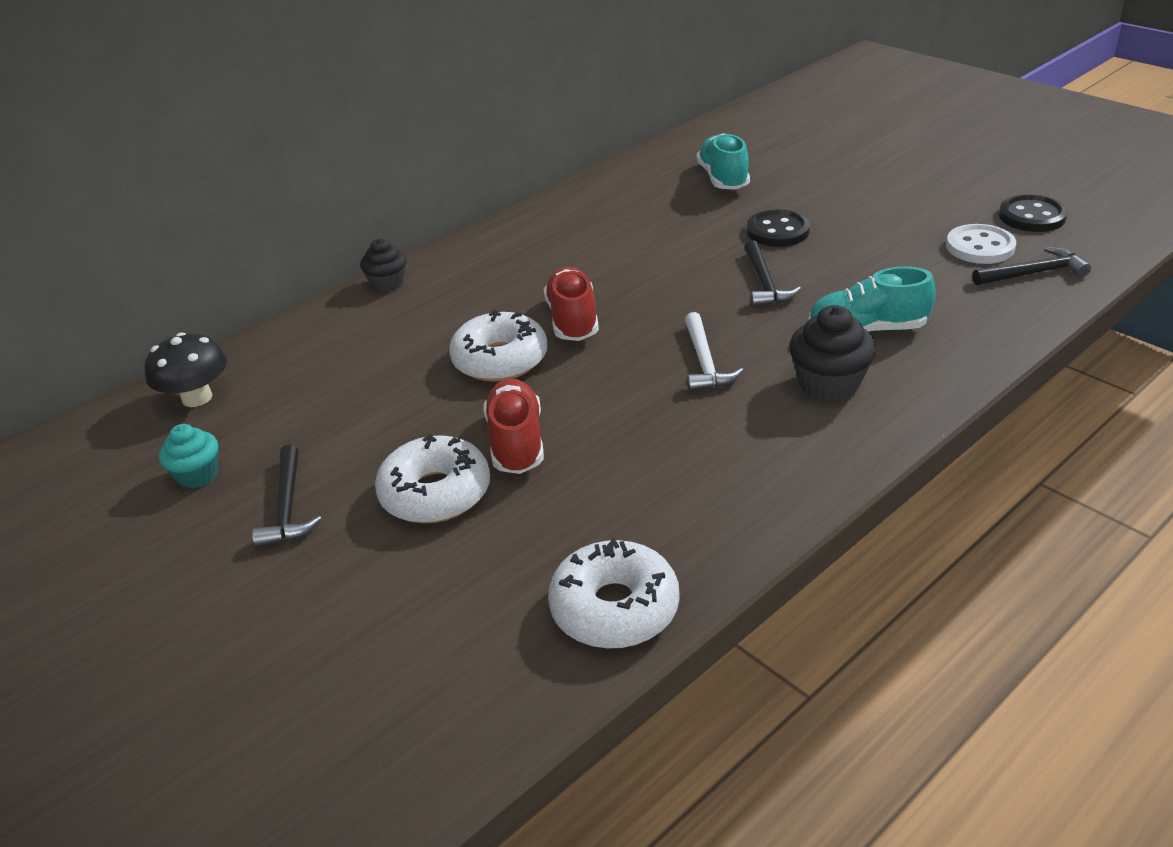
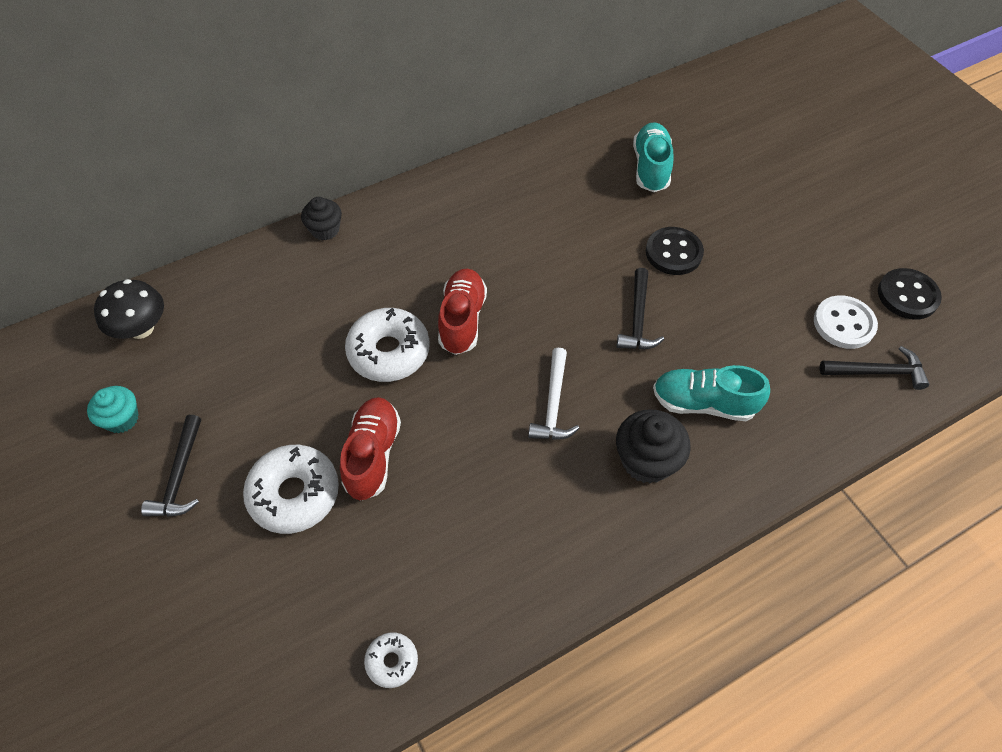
camera: 10 degrees right, 20 degrees up
white donut [548,538,679,649] -> white donut [364,632,418,688], size x0.51

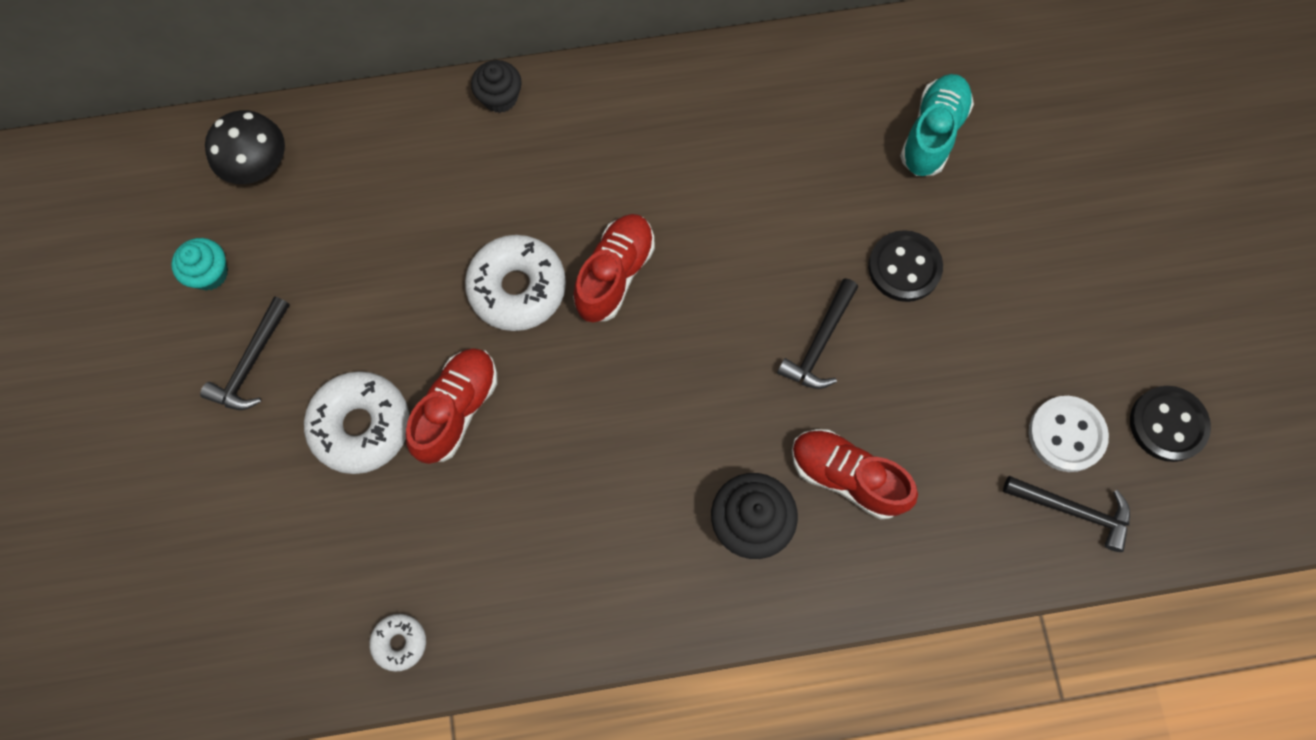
camera: 20 degrees right, 15 degrees up
white hammer [528,348,579,440] -> none
turquoise shoe [653,365,770,421] -> red shoe [792,429,918,520]

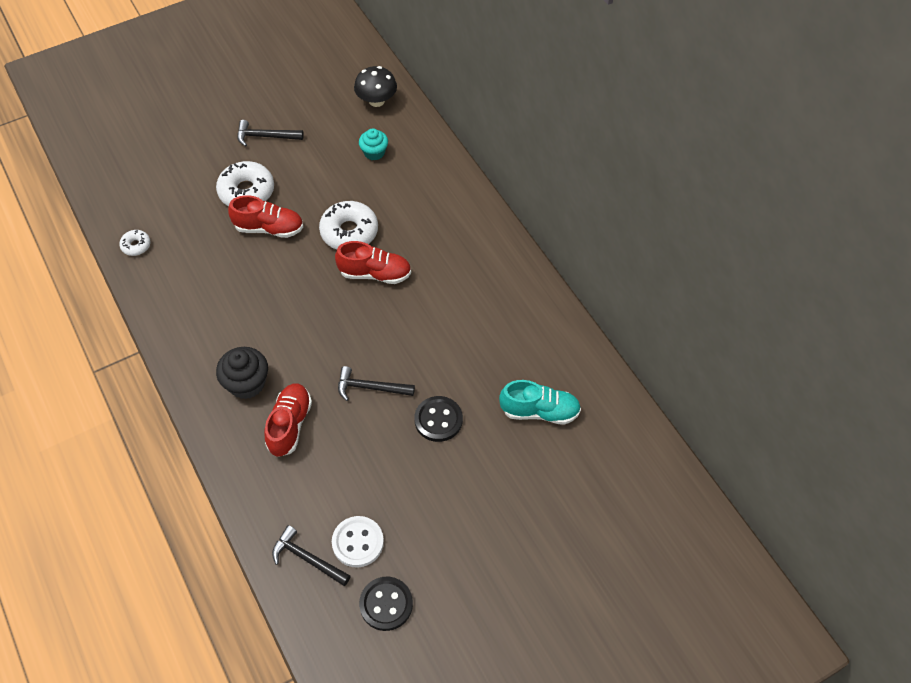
camera: 70 degrees right, 15 degrees down
turquoise cupcake [171,238,228,291] -> turquoise cupcake moved to [359,128,388,161]
black cupcake [471,60,522,113] -> none
black hammer [1003,476,1130,552] -> black hammer turned 120 degrees clockwise [272,525,351,586]

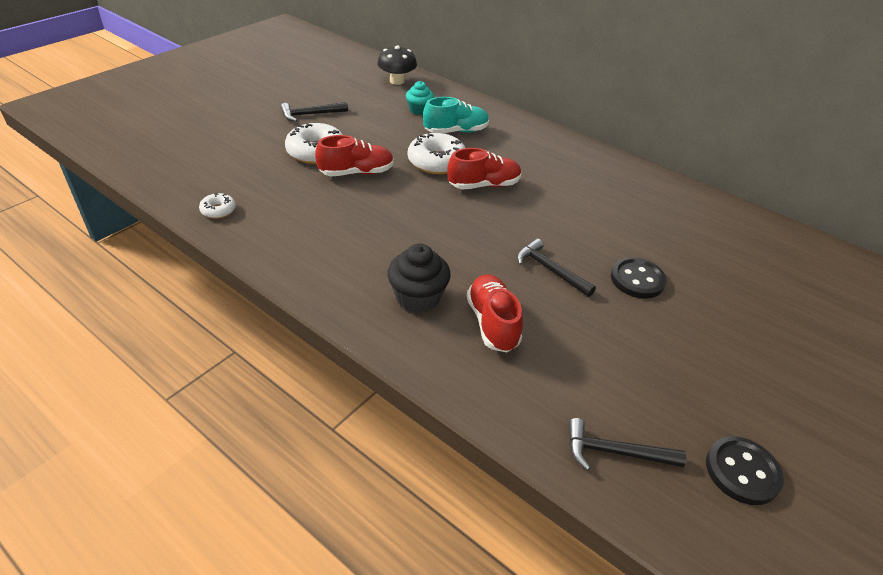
camera: 25 degrees left, 15 degrees down
white button [332,516,384,567] -> none
black hammer [338,366,415,401] -> black hammer turned 60 degrees clockwise [517,238,596,297]
turquoise shoe [499,380,581,425] -> turquoise shoe moved to [423,97,489,133]

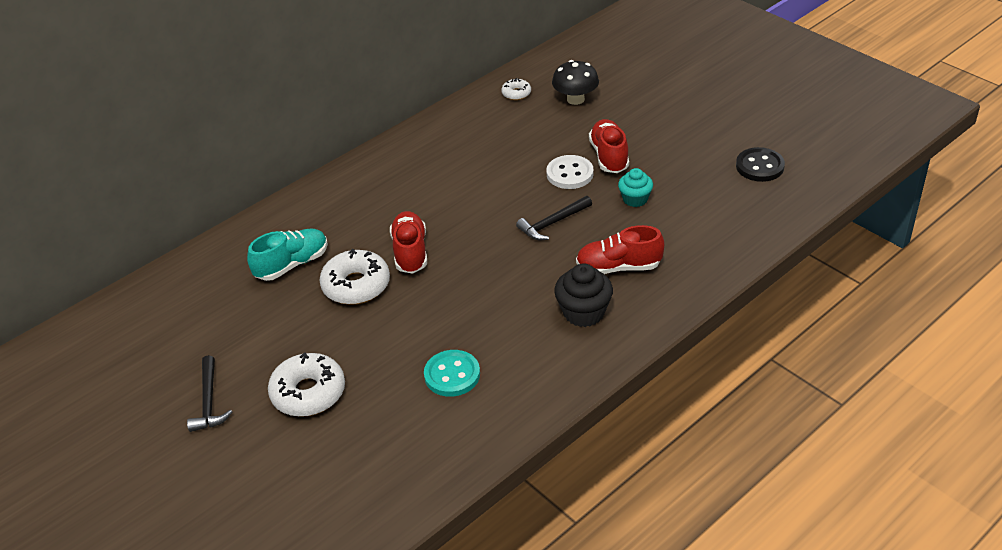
camera: 75 degrees left, 0 degrees up
white donut [199,192,236,219] -> white donut moved to [501,78,531,100]
red shoe [315,135,394,176] -> red shoe moved to [589,119,629,173]
black mushroom [377,46,417,85] -> black mushroom moved to [552,60,599,105]
turquoise cupcake [406,81,434,115] -> turquoise cupcake moved to [618,168,653,207]
turquoise shoe [423,97,489,133] -> turquoise shoe turned 60 degrees clockwise [247,228,328,281]
black hammer [569,418,686,470] -> none
black button [611,257,667,299] -> white button [546,155,594,189]
none -> turquoise button [424,350,480,397]

